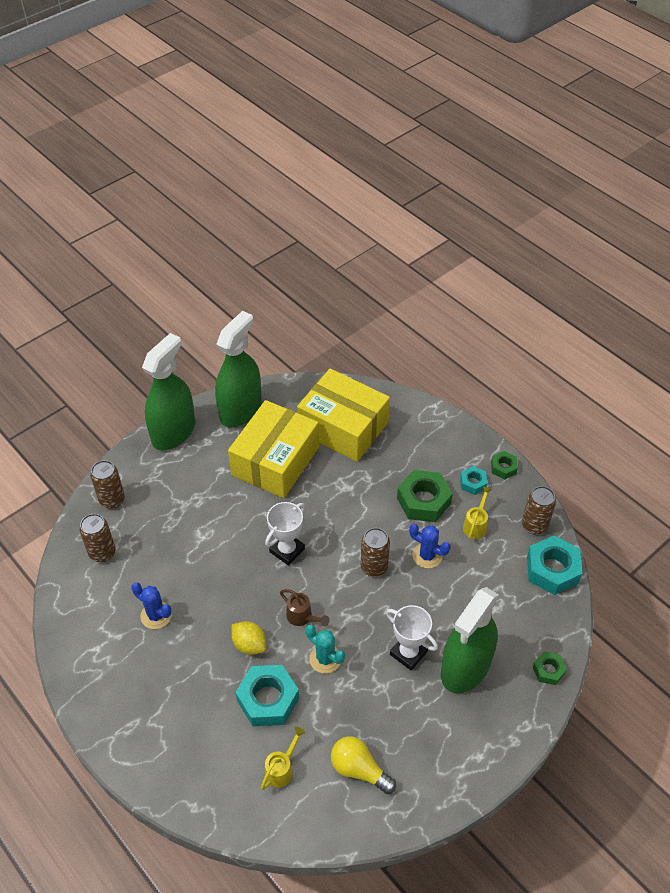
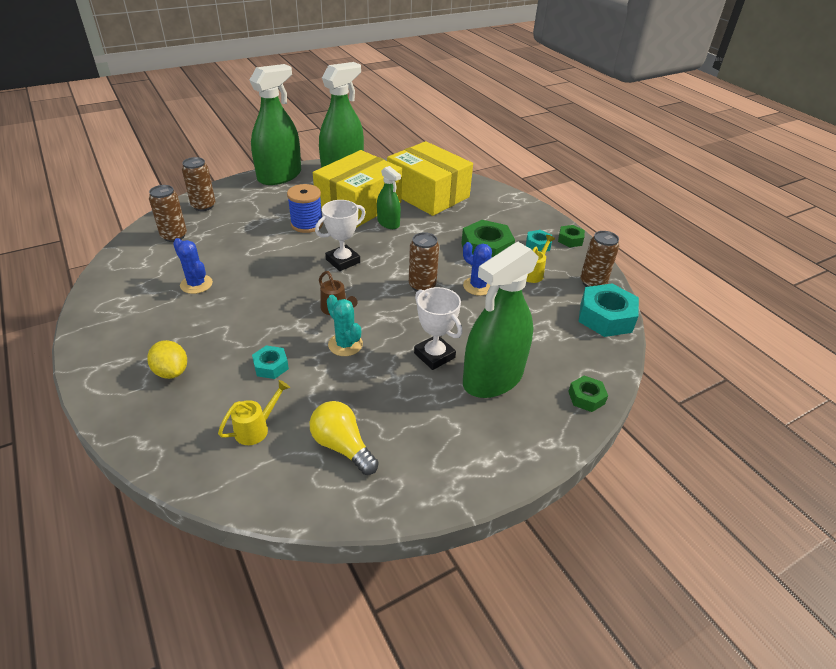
camera: 10 degrees right, 10 degrees down
yellow lemon [231,621,266,655] -> yellow lemon moved to [147,340,187,379]
turquoise nut [235,665,299,726] -> turquoise nut [252,345,289,379], size x0.53
none -> blue spool [287,184,323,233]
none -> green spray bottle [377,166,401,229]

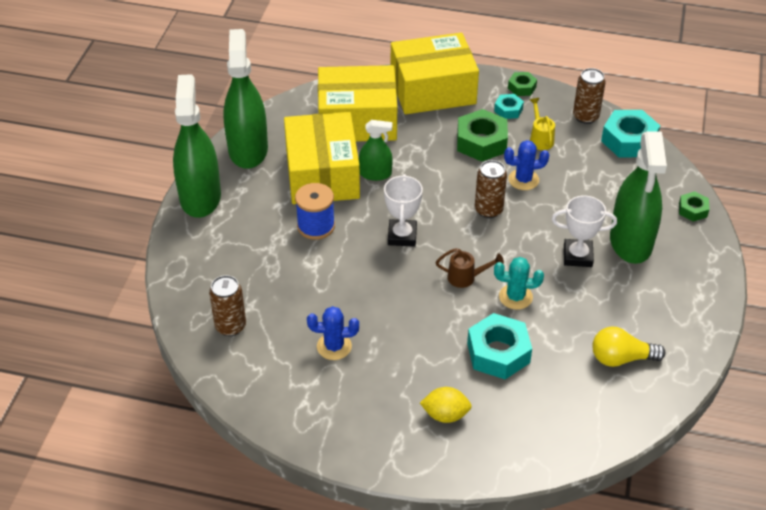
camera: 45 degrees left, 5 degrees up
brown can [182,157,215,211] -> none
yellow watering can [218,380,290,445] -> none
turquoise nut [252,345,289,379] -> turquoise nut [467,313,532,379], size x1.87
none -> yellow box [391,33,479,114]

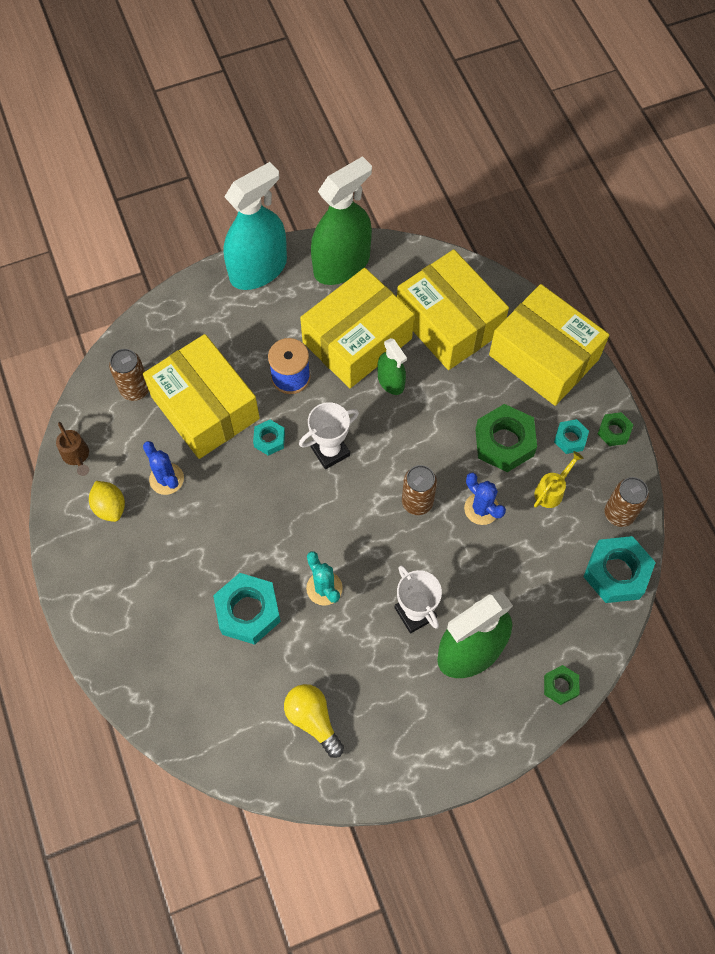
camera: 55 degrees right, 20 degrees up
green spray bottle [173,74,221,218] -> turquoise spray bottle [223,162,287,290]
yellow lemon [420,387,472,423] -> yellow lemon moved to [89,481,125,522]
brown watering can [436,248,504,288] -> brown watering can moved to [56,422,89,476]
none -> yellow box [143,334,260,459]
none -> turquoise nut [253,420,285,456]

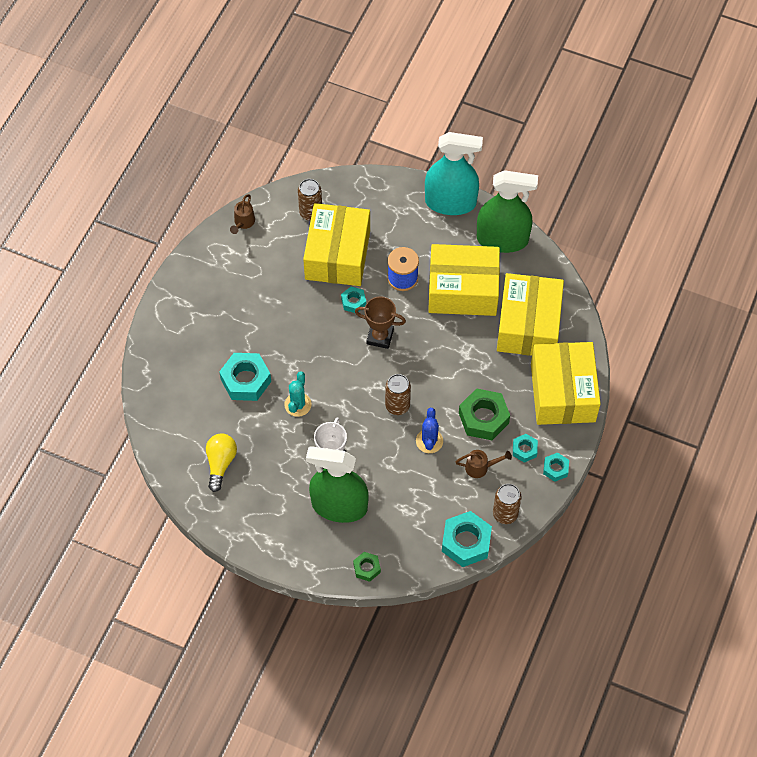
camera: 45 degrees right, 5 degrees down
yellow lemon [89,481,125,522] -> none
blue cactus [143,441,184,495] -> none
white trophy [299,402,359,469] -> brown trophy [355,296,406,349]
green spray bottle [377,338,407,395] -> none
yellow watering can [534,451,584,508] -> brown watering can [455,450,512,478]
green nut [598,412,634,446] -> turquoise nut [543,453,569,482]

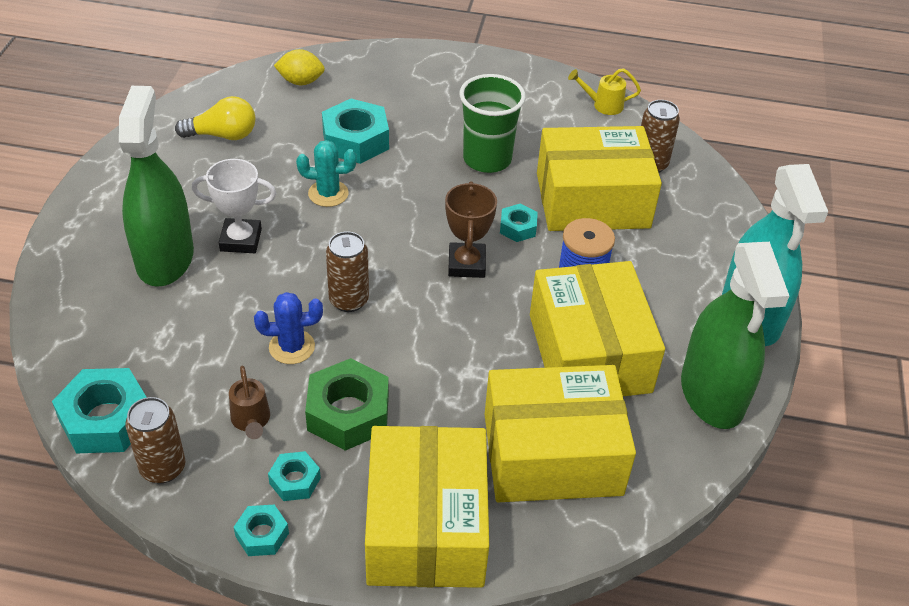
camera: 75 degrees right, 15 degrees down
brown watering can [230,194,255,234] -> yellow watering can [568,68,641,115]
green nut [353,552,381,582] -> none
yellow box [531,342,601,425] -> yellow box turned 75 degrees counterclockwise [365,426,489,588]
none -> yellow lemon [274,49,325,85]
none -> green cup [460,74,526,173]

